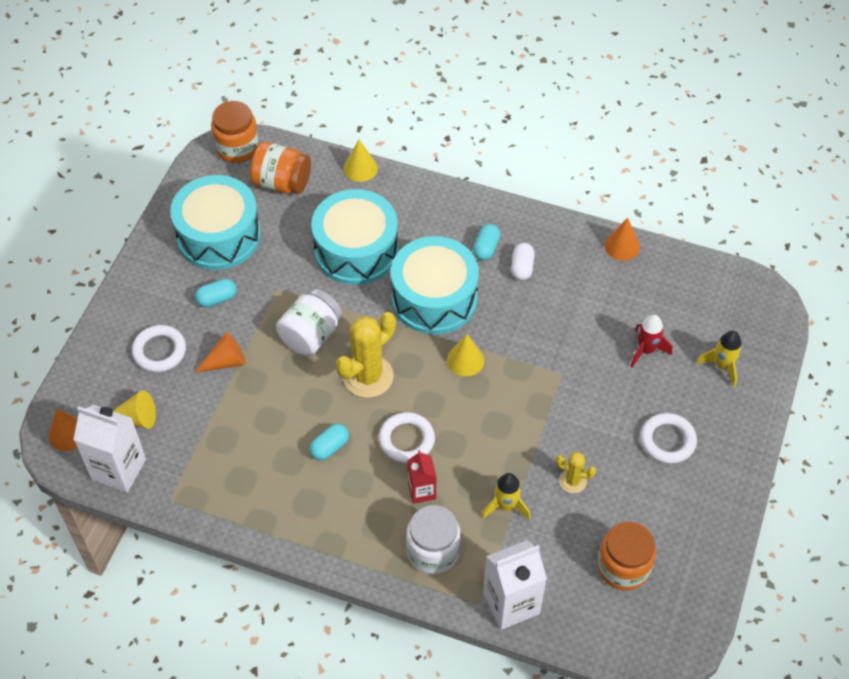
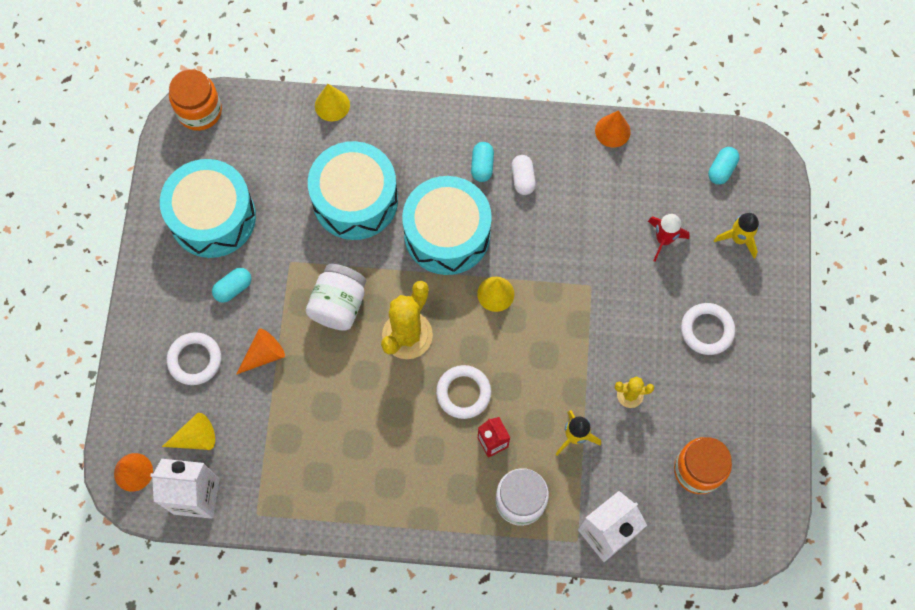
camera: 15 degrees left, 15 degrees up
orange jar [250,142,311,194] -> none
turquoise capsule [309,424,349,461] -> turquoise capsule moved to [708,147,739,185]

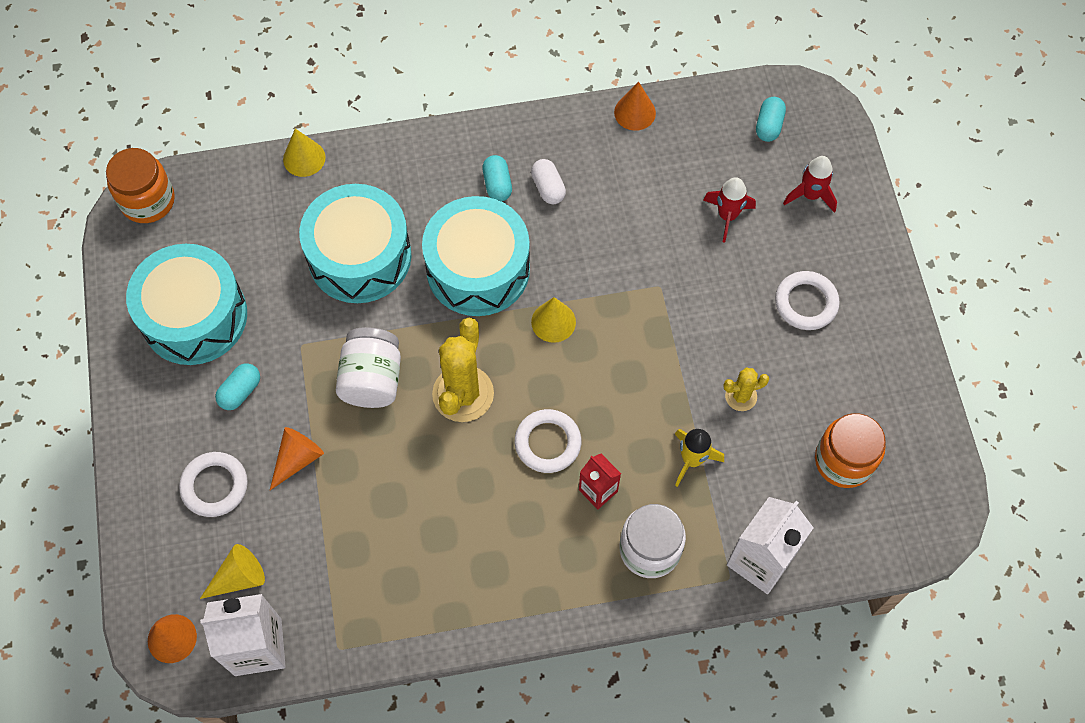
camera: 15 degrees left, 5 degrees down
yellow rocket [714,213,759,259] -> red rocket [783,156,837,213]

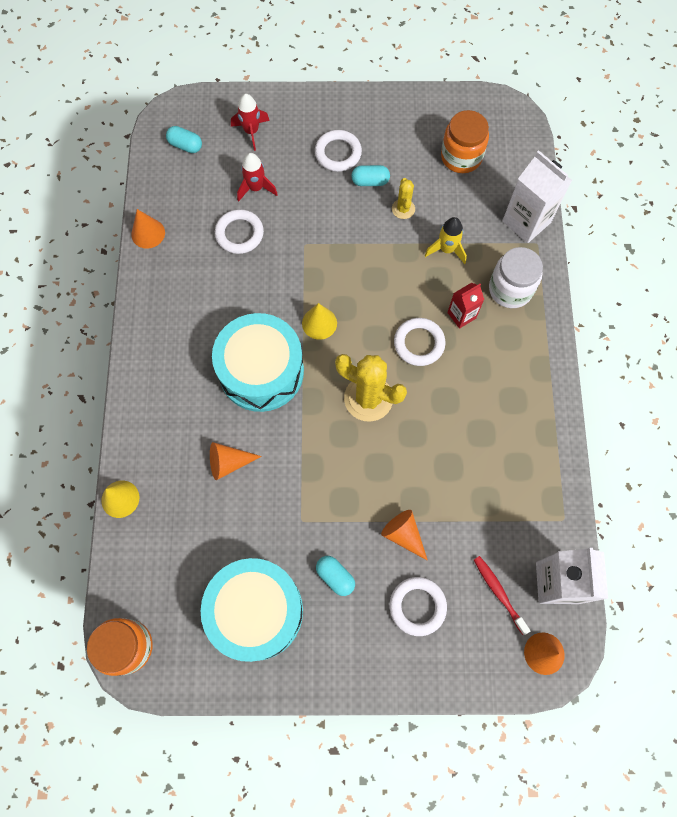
camera: 80 degrees left, 5 degrees up
yellow cone [200,544,265,599] -> red toothbrush [474,556,530,635]
turquoise drum [299,184,411,303] -> orange cone [210,442,262,480]
white jar [336,327,401,408] -> none
turquoise capsule [482,155,512,202] -> turquoise capsule moved to [351,165,390,186]
white capsule [531,159,566,204] -> none
none -> white ring [215,209,264,254]

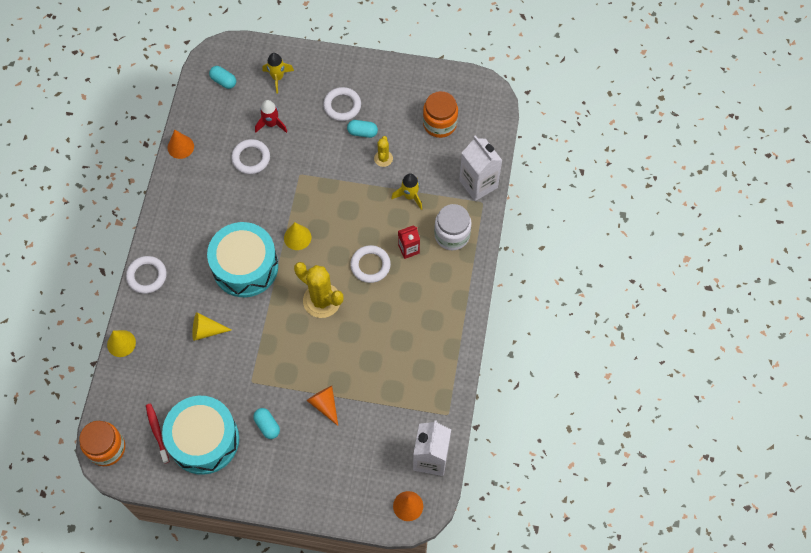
camera: 10 degrees right, 5 degrees down
orange cone [210,442,262,480] -> yellow cone [192,312,231,341]
red rocket [231,94,270,151] -> yellow rocket [262,53,294,94]
white ring [390,577,447,636] -> white ring moved to [126,256,167,294]
red toothbrush [474,556,530,635] -> red toothbrush moved to [146,403,169,464]

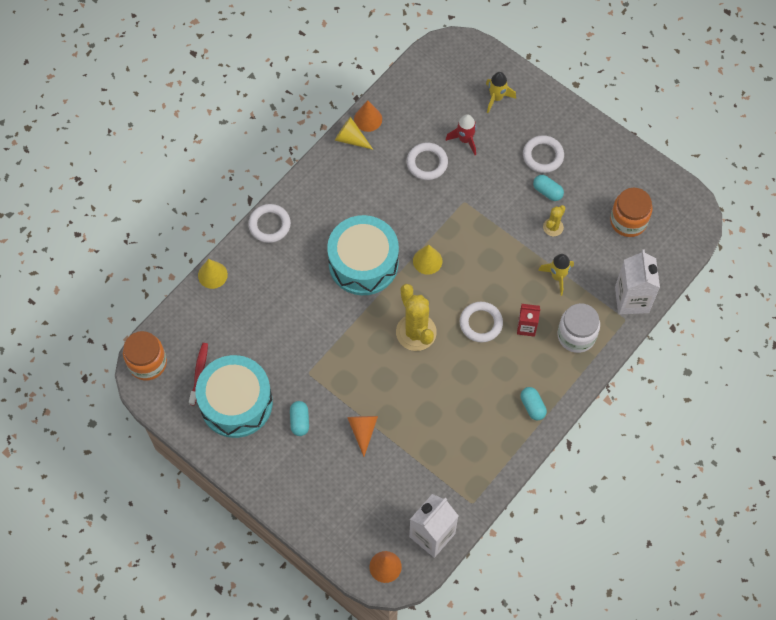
camera: 30 degrees right, 0 degrees up
yellow cone [192,312,231,341] -> yellow cone moved to [335,117,373,150]
turquoise capsule [209,66,236,89] -> turquoise capsule moved to [520,387,547,420]

